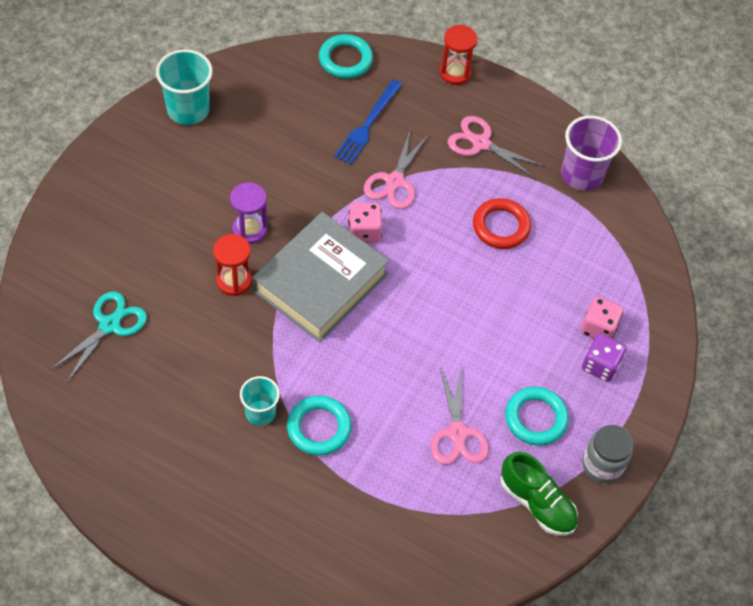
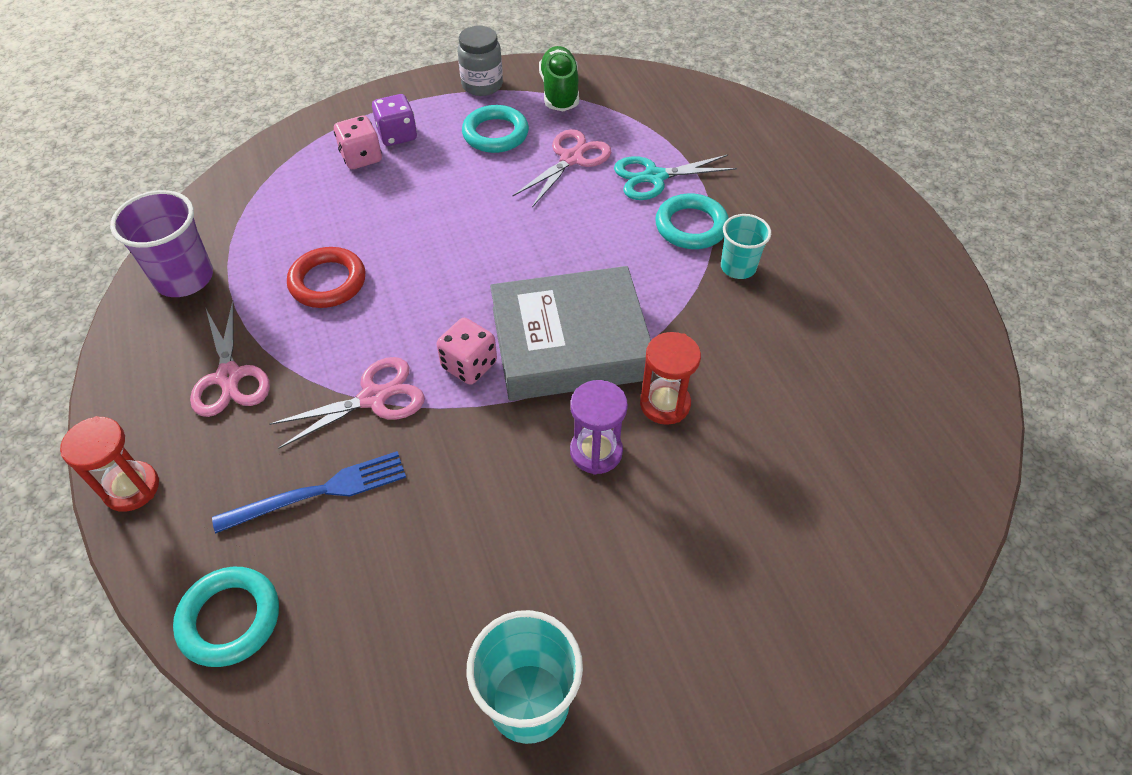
camera: 135 degrees left, 5 degrees down
turquoise scissors [50,291,147,382] -> turquoise scissors moved to [614,155,737,200]

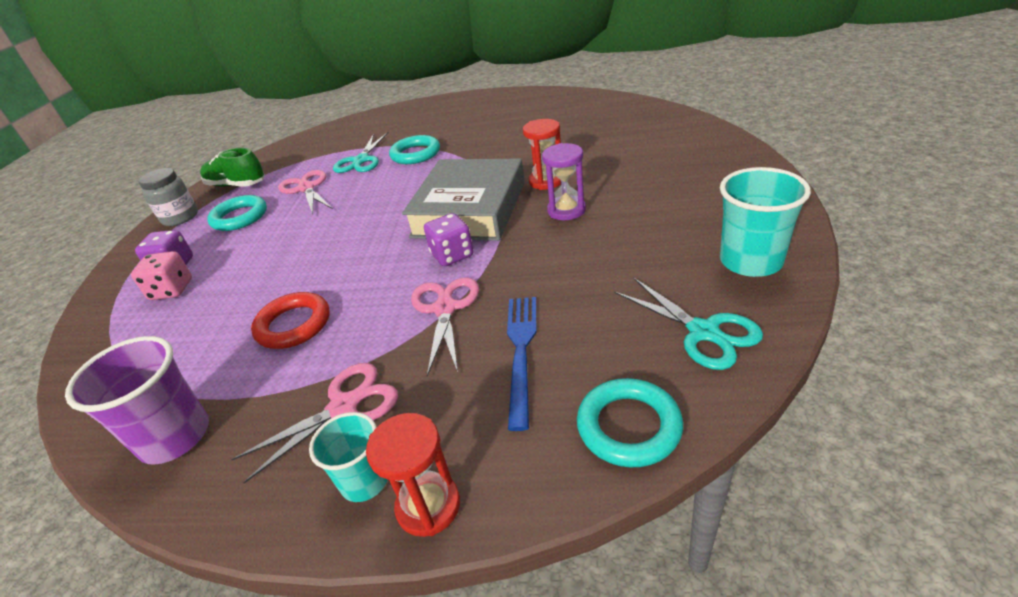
camera: 60 degrees left, 15 degrees down
pink scissors [190,300,270,417] -> pink scissors turned 45 degrees counterclockwise [231,363,398,483]
pink dice [436,318,497,385] -> purple dice [424,213,474,266]
turquoise cup [721,214,771,279] -> turquoise cup moved to [309,412,388,502]
none -> turquoise scissors [614,277,763,370]

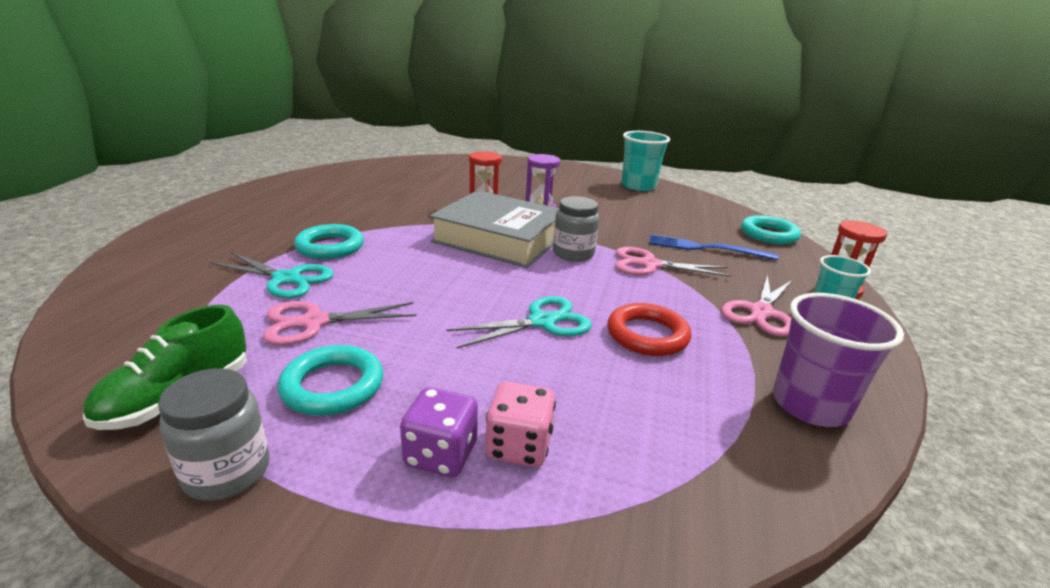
camera: 85 degrees left, 10 degrees down
pink scissors [231,363,398,483] -> pink scissors turned 120 degrees counterclockwise [721,275,792,336]
purple dice [424,213,474,266] -> grey jar [553,196,599,262]
turquoise scissors [614,277,763,370] -> turquoise scissors moved to [447,296,592,349]

